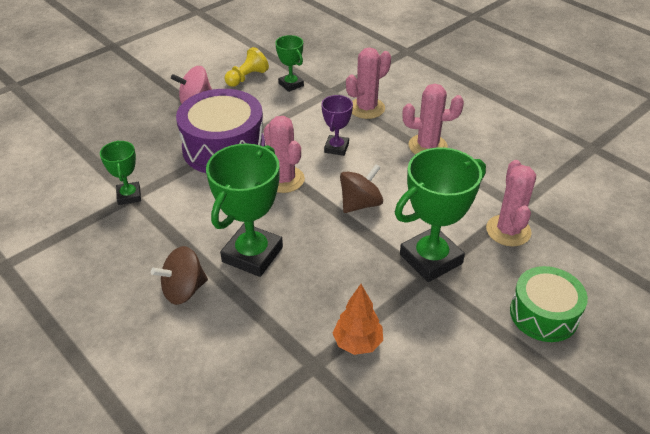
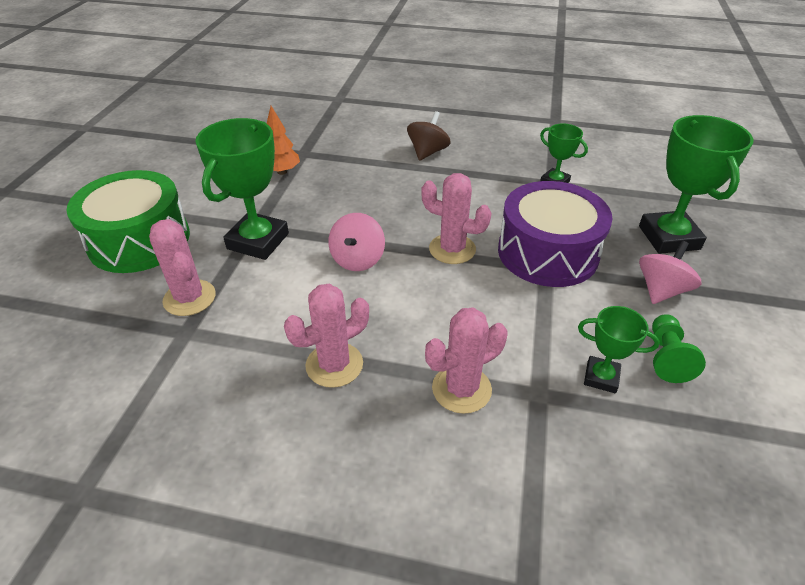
camera: 145 degrees right, 0 degrees up
green trophy [206,143,283,277] -> green trophy moved to [639,115,753,254]
yellow pawn [225,47,269,87] -> green pawn [652,314,706,383]
purple trophy [321,95,353,156] -> none
brown spinning top [340,164,383,213] -> pink spinning top [328,213,385,271]
pink cactus [346,47,391,119] -> pink cactus turned 45 degrees clockwise [425,307,507,414]
green drum [510,266,588,342] -> green drum [66,170,190,273], size x1.57

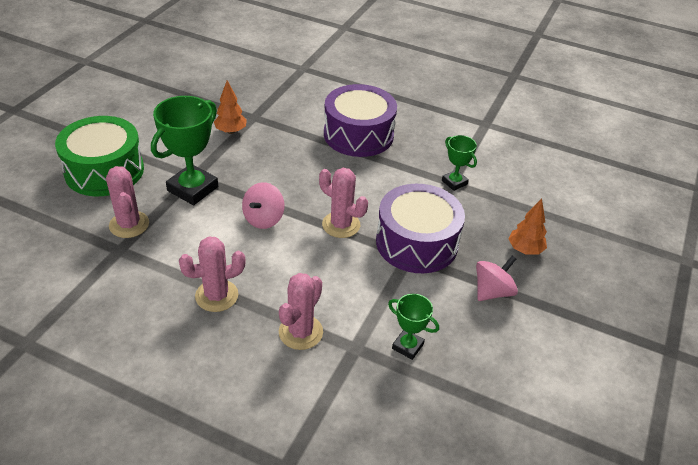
camera: 10 degrees right, 0 degrees up
brown spinning top [407,111,451,161] -> purple drum [324,84,397,157]
pink cactus [425,307,507,414] -> pink cactus turned 45 degrees counterclockwise [279,273,323,350]
green trophy [639,115,753,254] -> orange tree [509,198,547,255]
green pawn [652,314,706,383] -> none

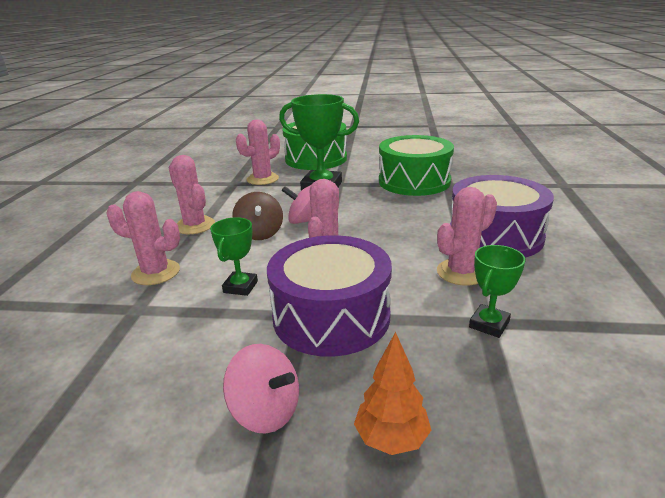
camera: 75 degrees right, 15 degrees down
orange tree [214,80,247,134] -> green drum [379,135,454,196]
green trophy [388,294,439,360] -> green trophy moved to [210,217,258,296]
none -> brown spinning top [232,192,283,240]
none -> pink cactus [437,187,497,286]

